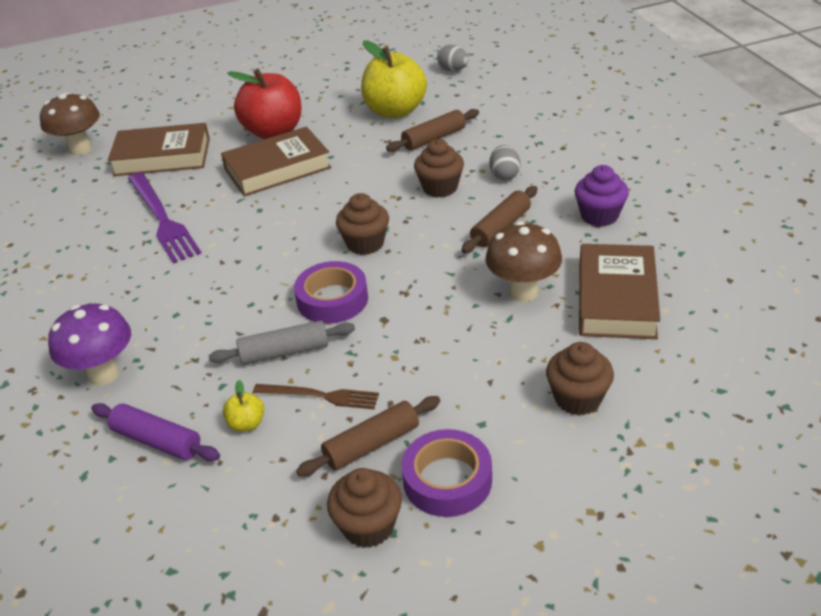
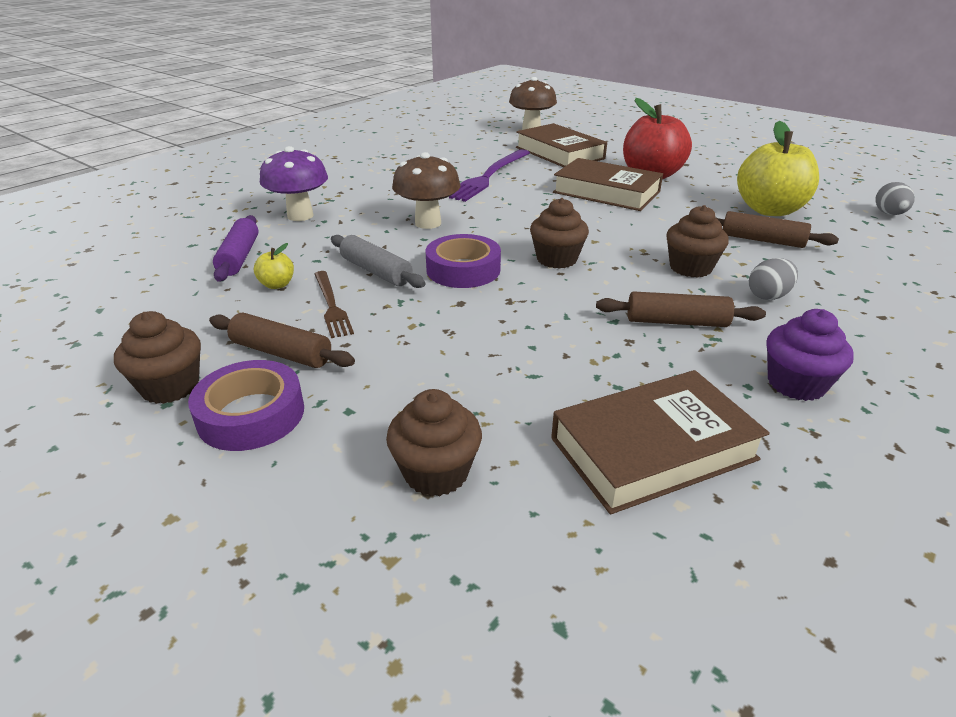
camera: 55 degrees right, 5 degrees down
brown mushroom [485,221,562,302] -> brown mushroom moved to [392,152,460,229]

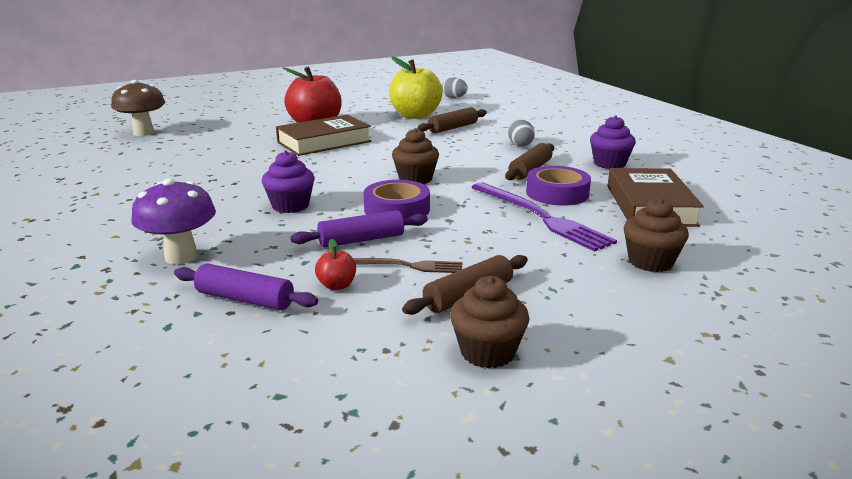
camera: 65 degrees left, 10 degrees down
purple tape [188,360,304,451] -> purple tape moved to [526,166,591,205]
yellow apple [254,243,294,289] -> red apple [315,239,356,290]
grey rolling pin [331,235,426,288] -> purple rolling pin [291,210,428,247]
brown mushroom [392,152,460,229] -> purple cupcake [262,151,315,213]
purple fork [449,149,530,202] -> purple fork moved to [471,182,617,252]
brown book [516,123,607,167] -> none
brown cupcake [666,205,729,278] -> none

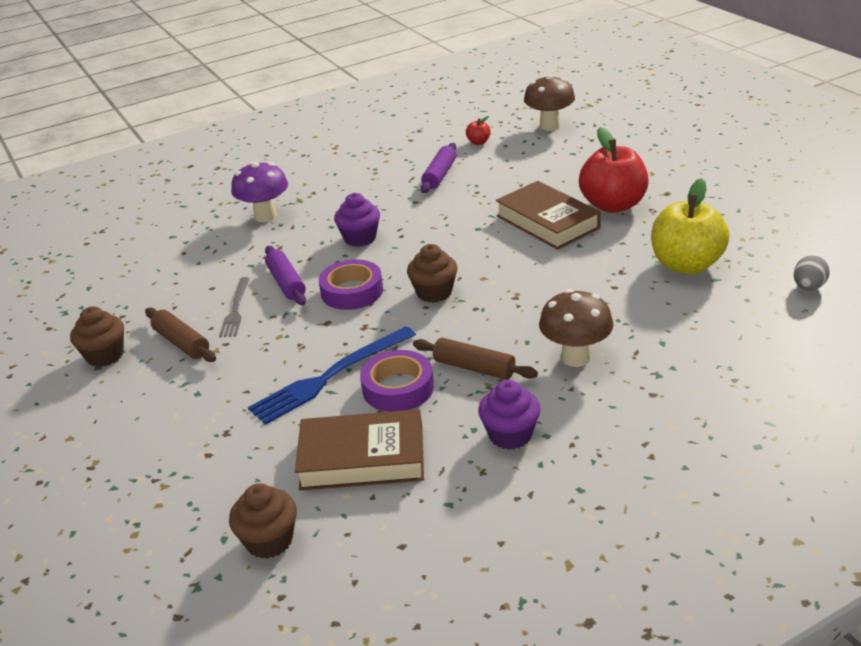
camera: 90 degrees right, 10 degrees up
purple rolling pin [174,263,318,310] -> purple rolling pin moved to [421,143,456,193]
red apple [315,239,356,290] -> red apple moved to [466,116,491,145]
brown fork [353,258,462,273] -> grey fork [219,277,250,337]
brown rolling pin [417,107,487,133] -> none
purple fork [471,182,617,252] -> blue fork [248,326,416,425]
grey egg [508,119,535,147] -> brown mushroom [539,289,614,367]
brown cupcake [623,198,689,272] -> brown cupcake moved to [229,483,297,559]

